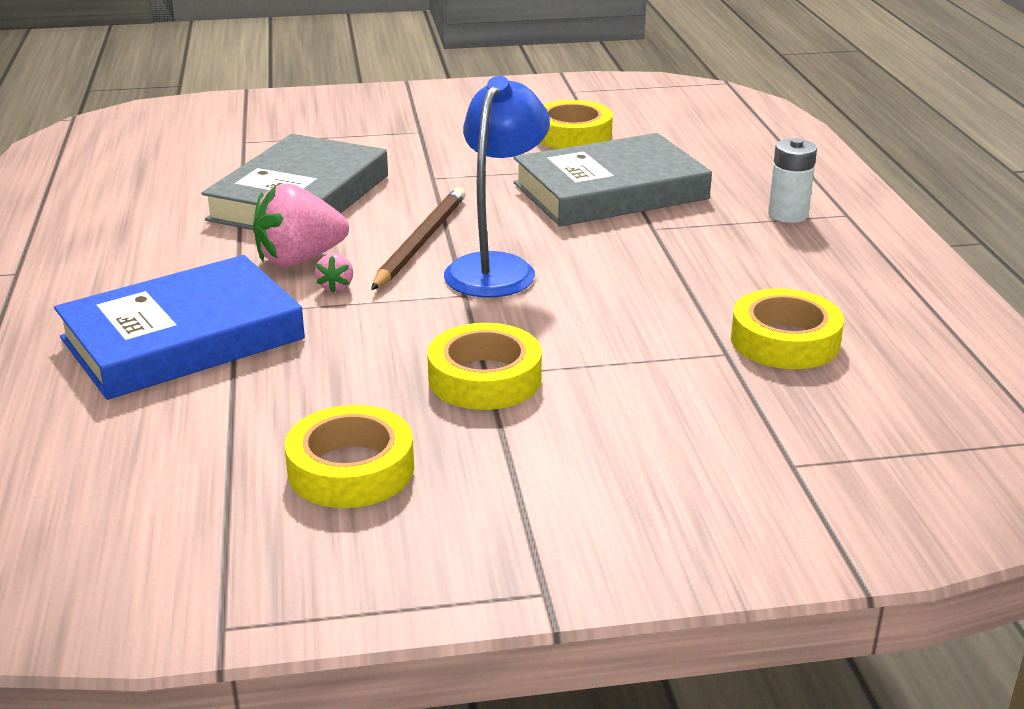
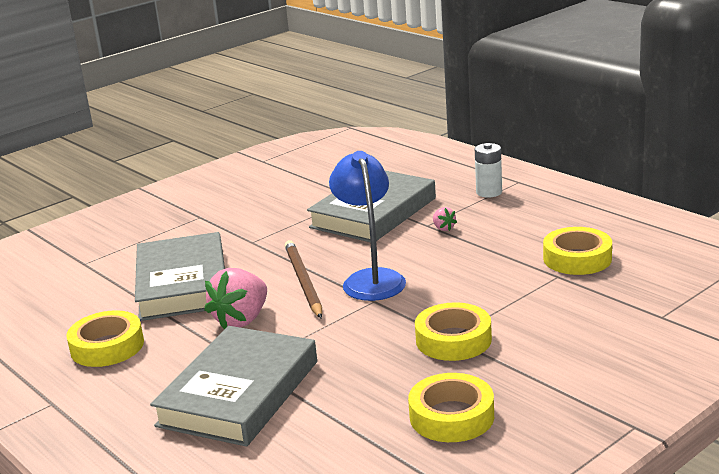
camera: 30 degrees left, 5 degrees down
blue book [54,255,305,400] -> grey book [150,326,317,447]
pink strawberry [315,253,353,293] -> pink strawberry moved to [433,207,457,231]
yellow tape [540,100,613,149] -> yellow tape moved to [66,310,144,367]

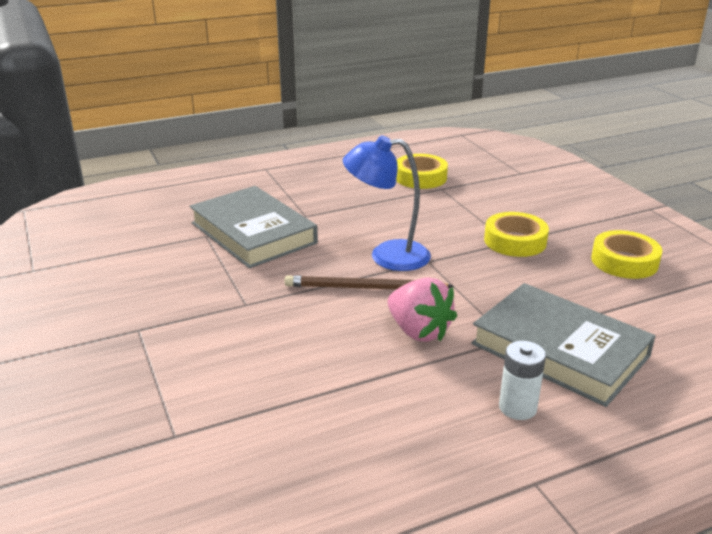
camera: 75 degrees left, 5 degrees up
yellow tape [66,310,144,367] -> none
grey book [135,232,225,321] -> none
pink strawberry [433,207,457,231] -> none
white battery [475,143,502,198] -> white battery moved to [499,341,546,420]

